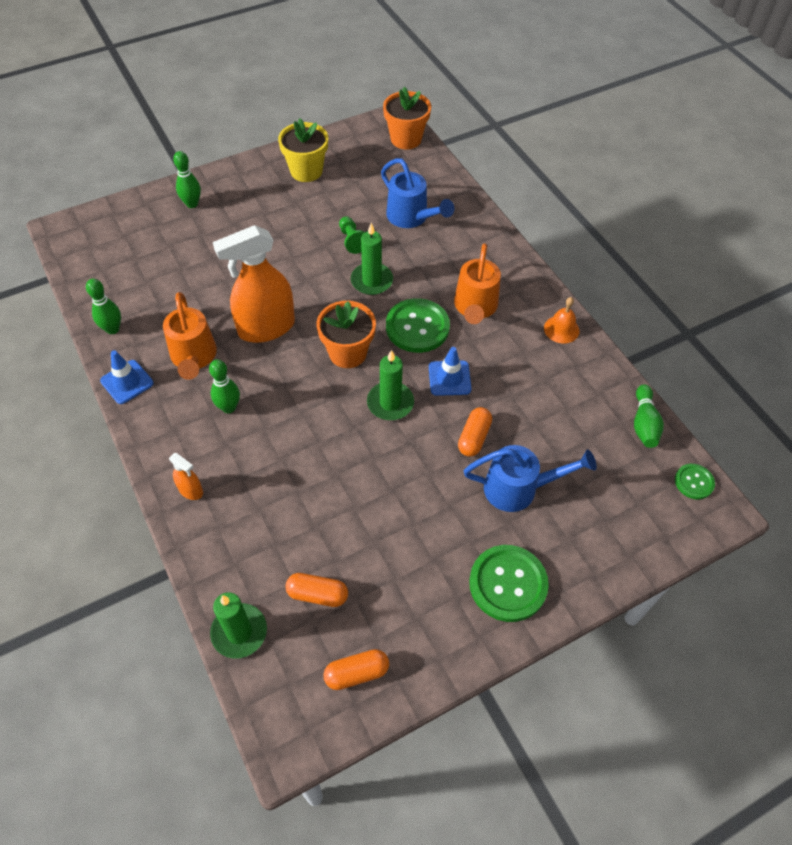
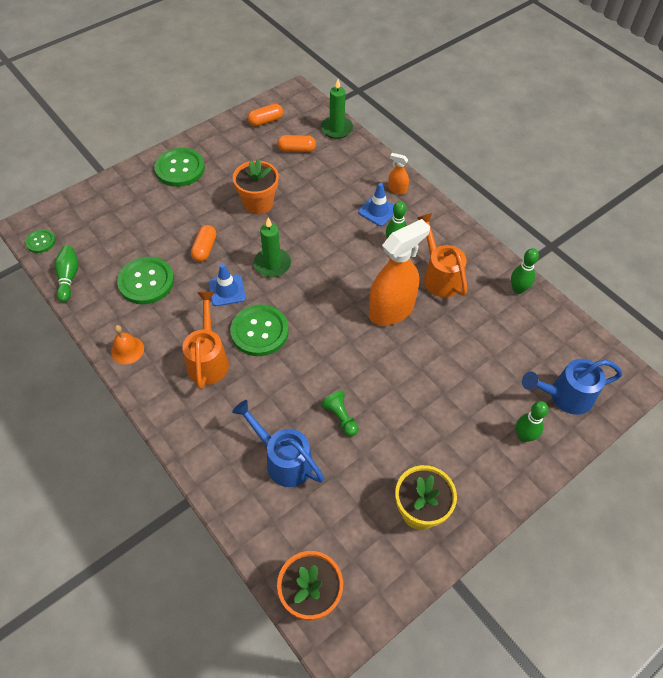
camera: 170 degrees right, 0 degrees up
blue traffic cone [100,350,154,404] -> blue traffic cone moved to [358,183,394,226]
orange flower pot [317,301,376,368] -> orange flower pot moved to [233,159,279,214]
green candle [351,223,393,295] -> none
blue watering can [464,445,597,512] -> blue watering can moved to [522,359,622,415]
none -> green button [117,257,174,304]

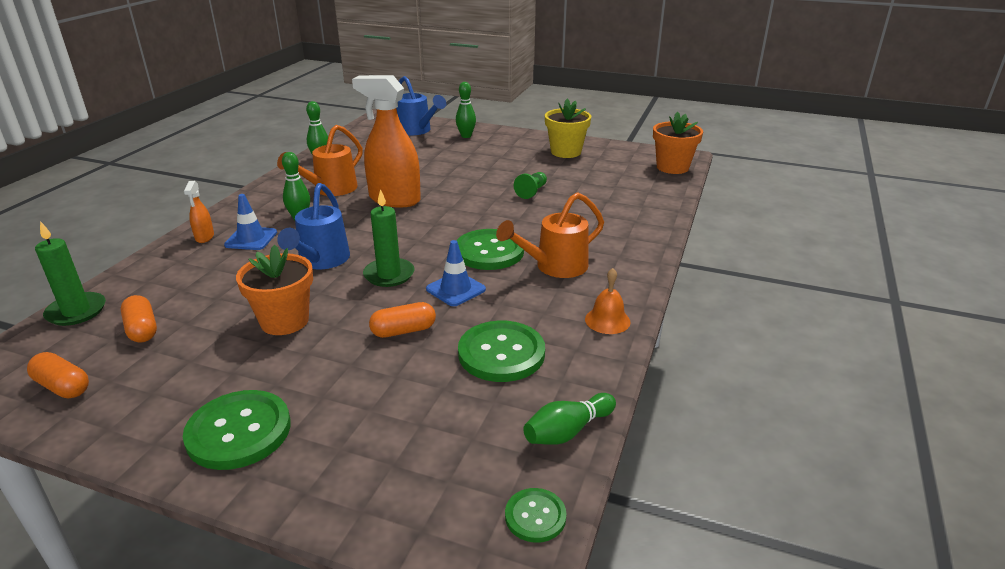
camera: 120 degrees left, 25 degrees down
blue watering can [232,400,324,487] -> blue watering can moved to [277,183,350,269]

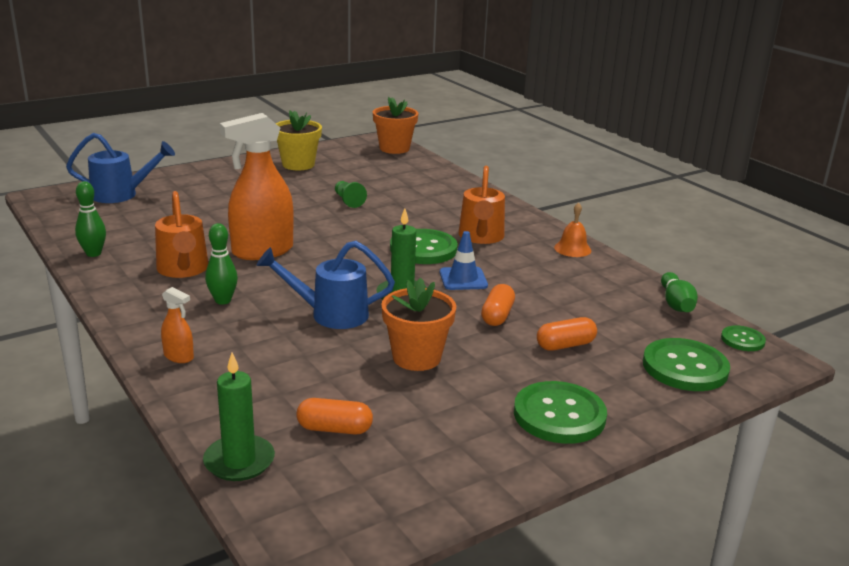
camera: 55 degrees left, 5 degrees down
orange capsule [27,352,89,398] -> orange capsule moved to [537,317,597,351]
blue traffic cone [224,194,277,250] -> none
blue watering can [277,183,350,269] -> blue watering can turned 135 degrees clockwise [256,241,395,329]
green bowling pin [456,82,476,138] -> none
green button [458,321,545,382] -> green button moved to [643,338,730,391]

